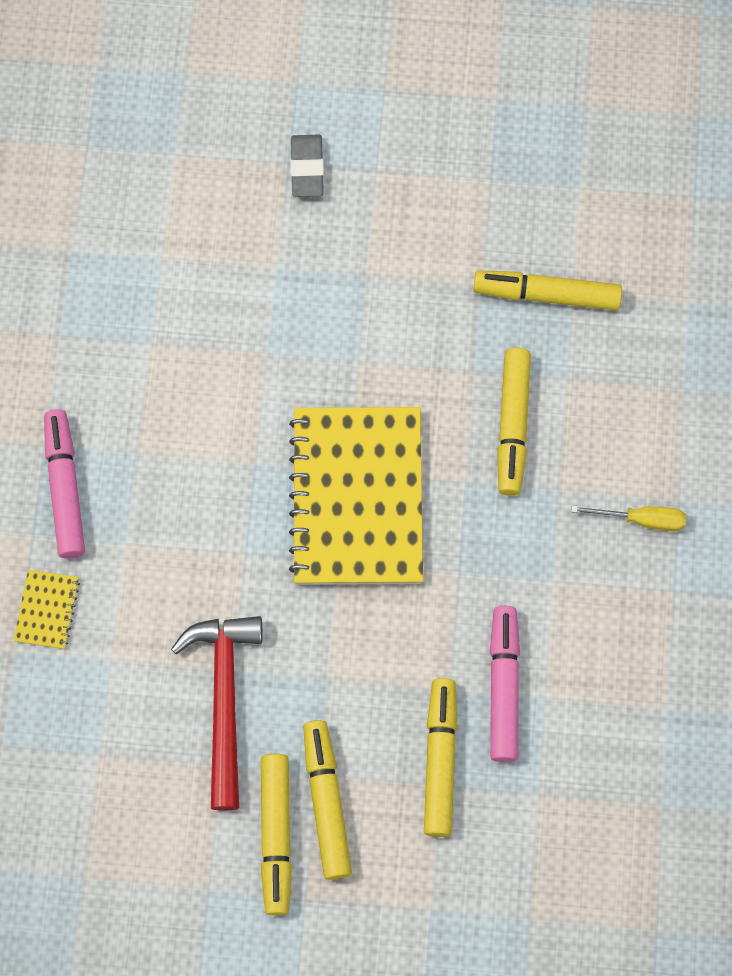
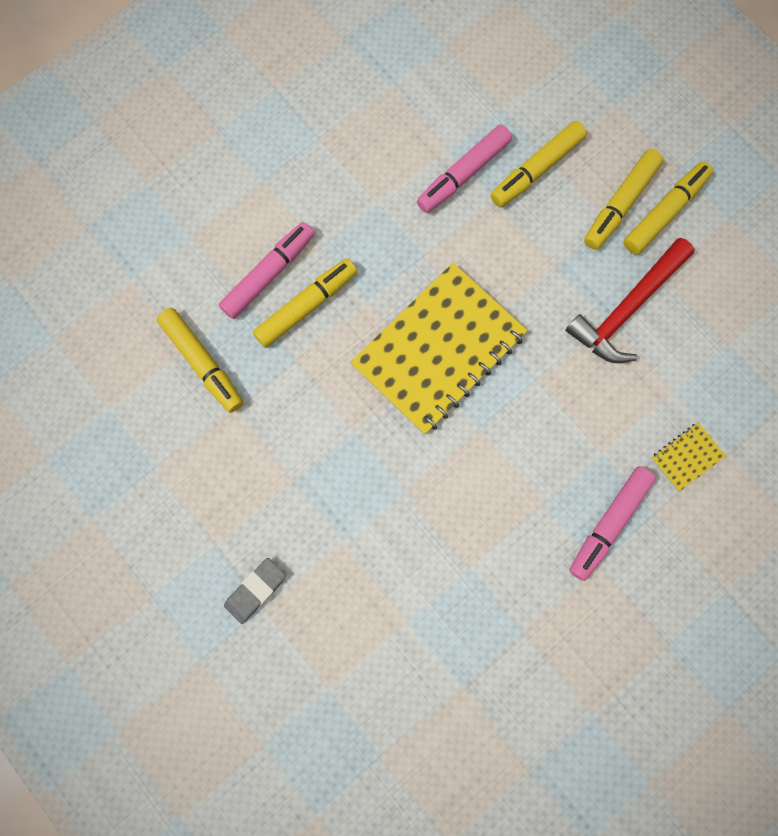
camera: 135 degrees left, 5 degrees up
yellow screwdriver [571,505,686,531] -> none
none -> pink marker [219,222,315,319]

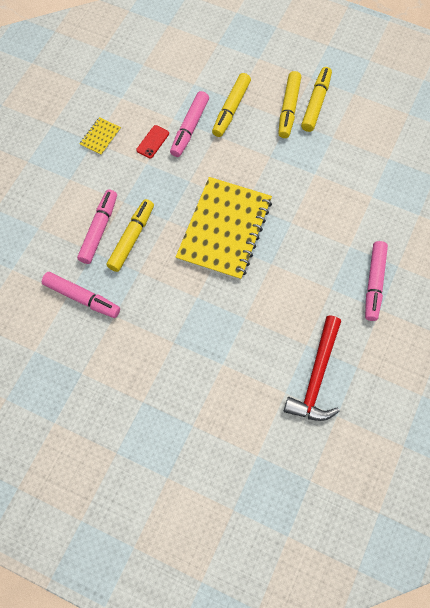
camera: 25 degrees left, 10 degrees down
yellow marker [157,308,243,413] -> pink marker [42,272,120,318]
grey eraser [224,558,286,624] -> none
red hammer [565,238,694,363] -> red hammer moved to [284,316,341,421]
yellow notebook [651,422,726,492] -> yellow notebook moved to [80,117,121,156]
none -> red phone [136,125,169,158]

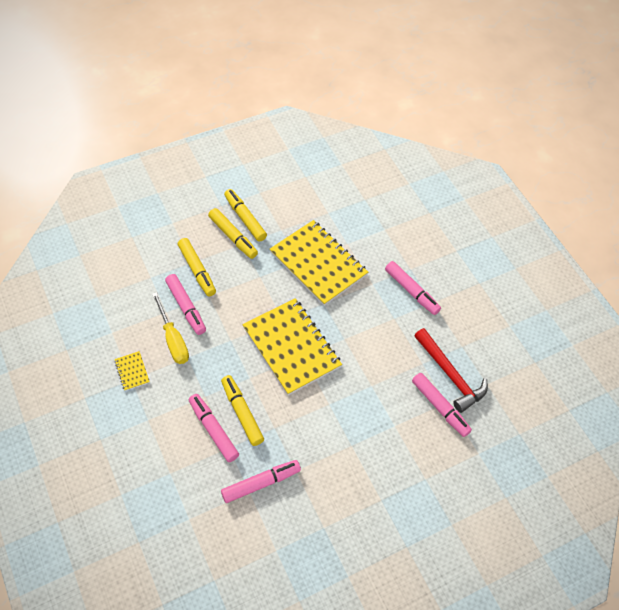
camera: 55 degrees left, 10 degrees down
red phone [136,125,169,158] -> yellow screwdriver [152,292,189,364]
none -> yellow notebook [270,220,368,306]
none -> pink marker [412,373,472,437]

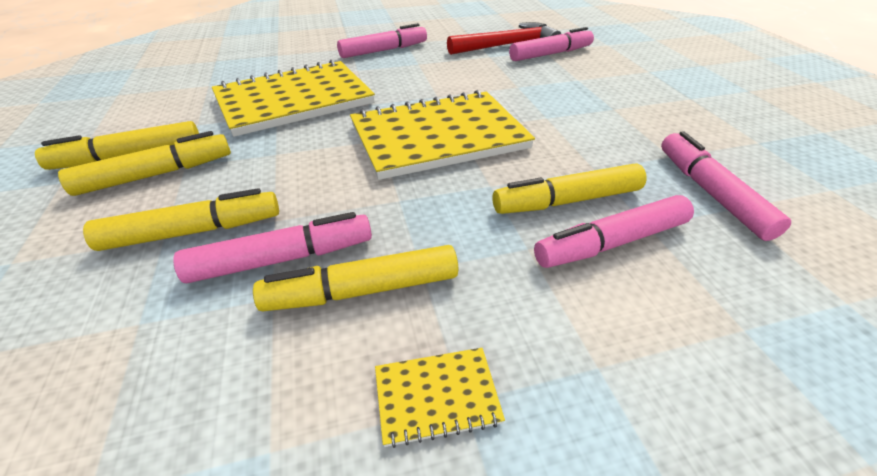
camera: 75 degrees left, 15 degrees down
yellow screwdriver [152,292,189,364] -> yellow marker [253,245,458,311]

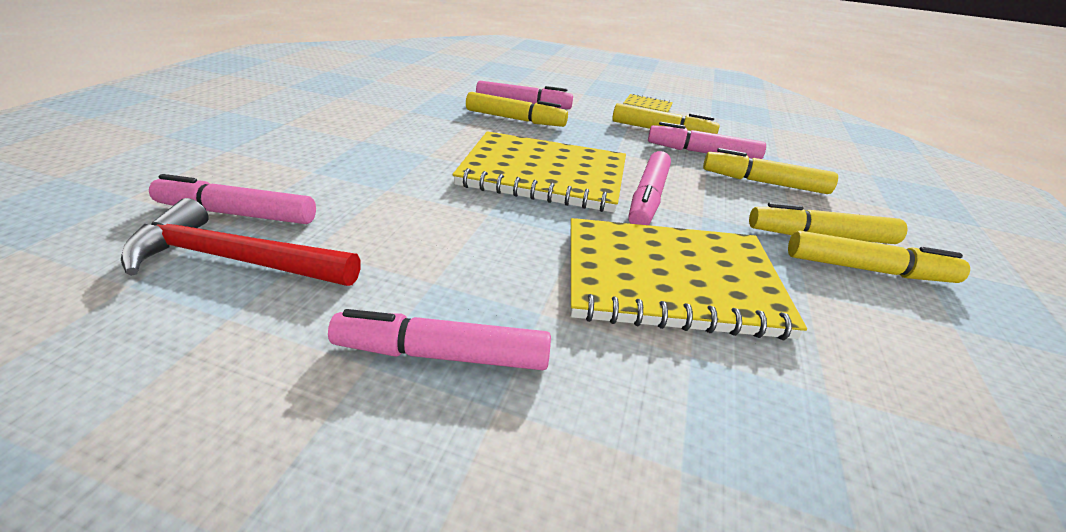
camera: 150 degrees left, 5 degrees down
pink marker [661,131,791,241] -> pink marker moved to [628,151,671,225]

